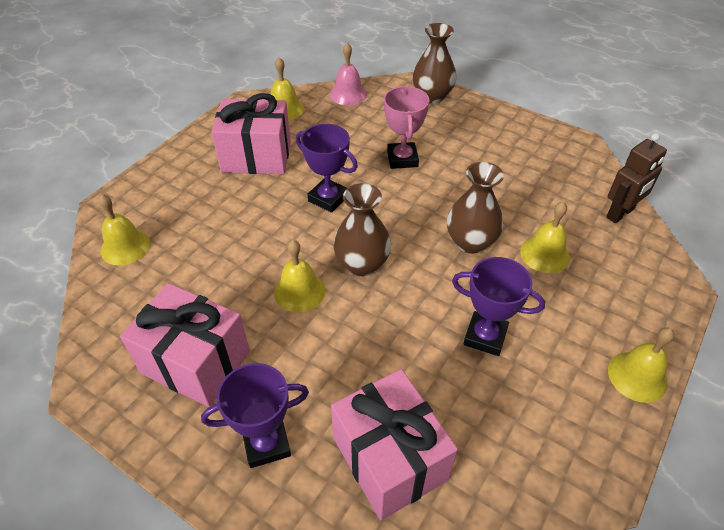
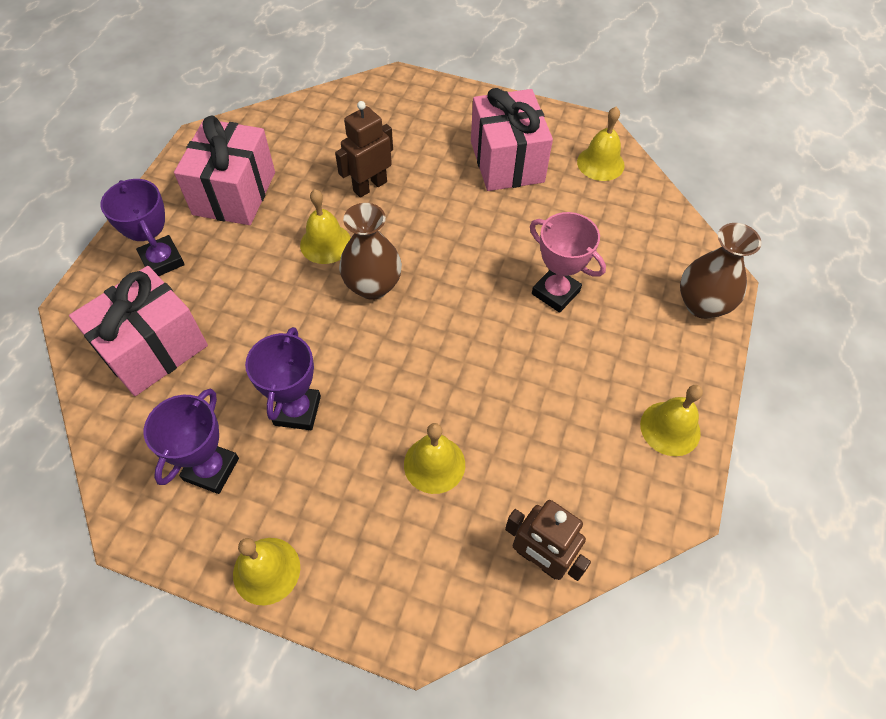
camera: 75 degrees right, 10 degrees up
yellow bell [99,194,150,265] -> yellow bell moved to [640,385,703,456]
purple trophy [296,124,358,213] -> purple trophy moved to [144,389,239,494]
pink bell [330,43,367,105] -> none
pink trophy [384,86,429,169] -> pink trophy turned 60 degrees clockwise [530,212,606,313]
brown vase [447,162,504,254] -> none
none -> brown robot [335,101,393,198]

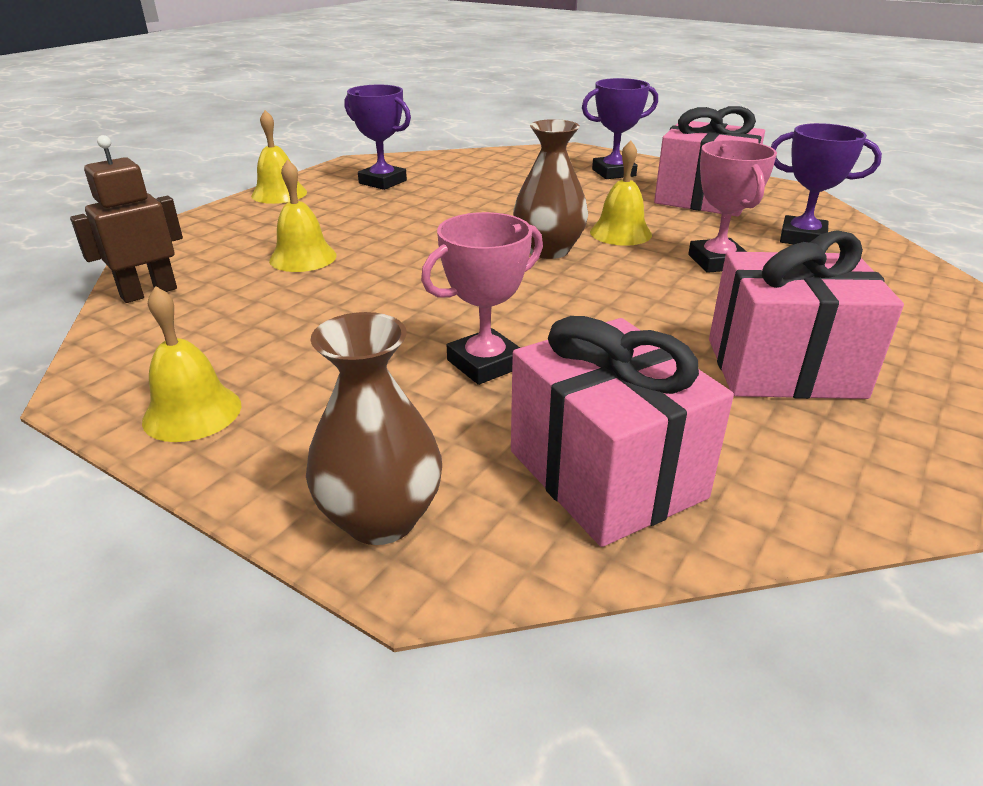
camera: 105 degrees right, 25 degrees down
pink gift [69,266,208,396] -> pink gift moved to [511,316,734,547]
purple trophy [245,327,321,430] -> purple trophy moved to [771,123,882,244]
brown robot [335,101,393,198] -> pink trophy [688,140,777,273]
yellow bell [577,107,625,181] -> none

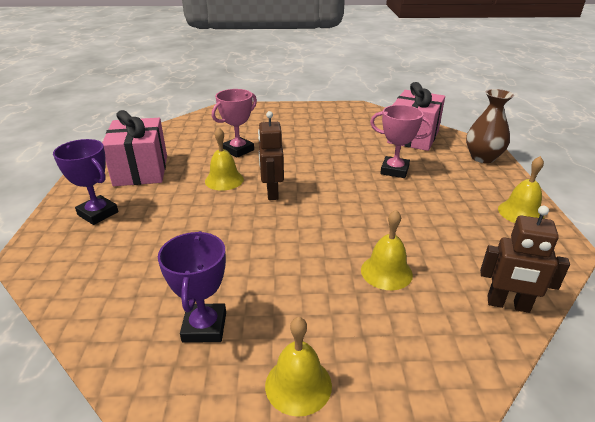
camera: 125 degrees left, 0 degrees up
brown vase [513,119,588,259] -> brown robot [258,111,284,200]
pink gift [709,230,904,399] -> none
purple trophy [771,123,882,244] -> none

